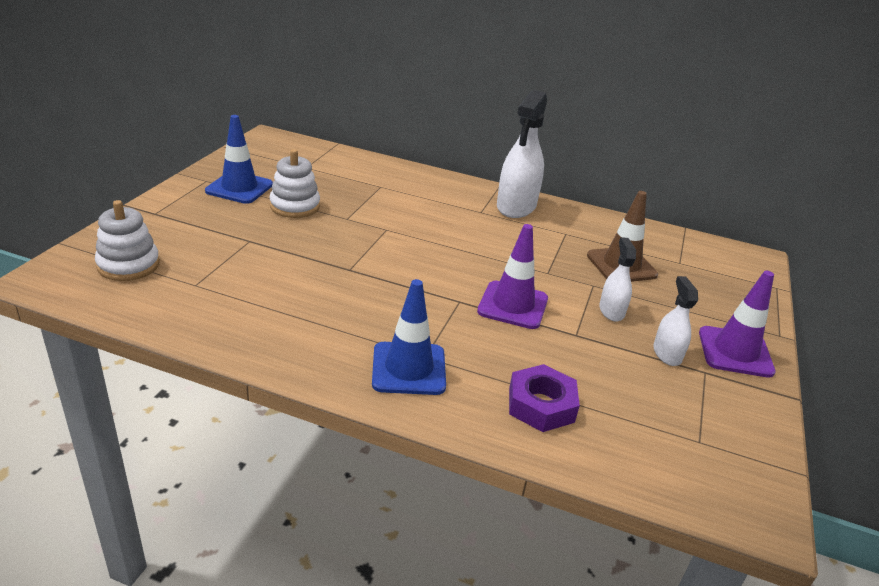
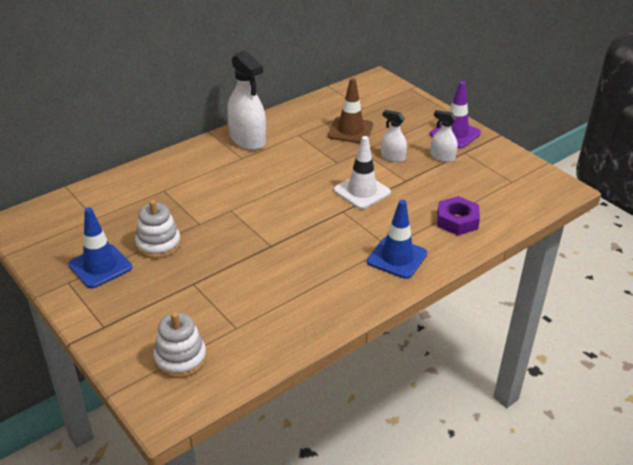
camera: 55 degrees left, 5 degrees up
purple traffic cone [477,224,548,329] -> white traffic cone [334,136,391,209]

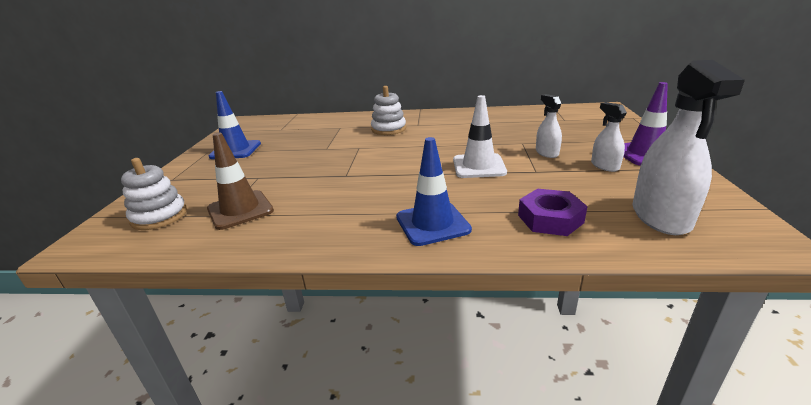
camera: 45 degrees right, 10 degrees down
white stacking toy [135,200,181,259] -> white stacking toy moved to [371,86,406,135]
white spray bottle [227,50,266,150] -> white spray bottle moved to [633,60,745,235]
brown traffic cone [328,78,373,143] -> brown traffic cone moved to [207,133,274,230]

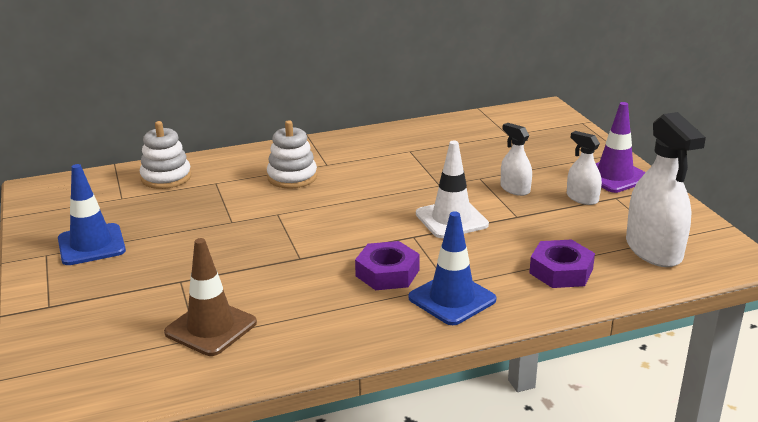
camera: 25 degrees left, 0 degrees up
white stacking toy [121,158,187,230] -> white stacking toy moved to [140,121,191,189]
none -> purple nut [355,241,420,290]

